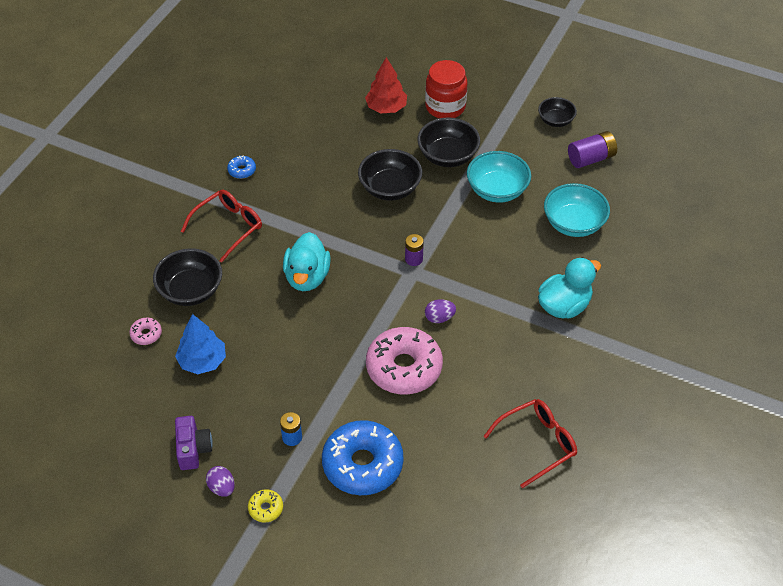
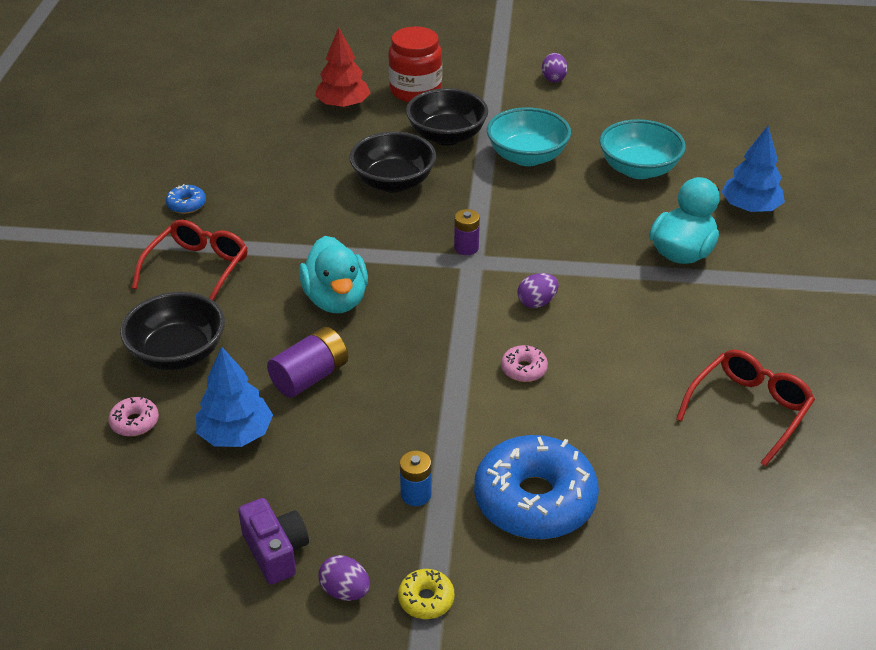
camera: 20 degrees left, 10 degrees down
pink donut [366,327,443,394] -> pink donut [501,345,548,382], size x0.42
black bowl [538,97,577,127] -> purple egg [542,53,568,83]
purple battery [568,131,617,168] -> purple battery moved to [267,327,348,398]
none -> blue tree [721,126,785,212]

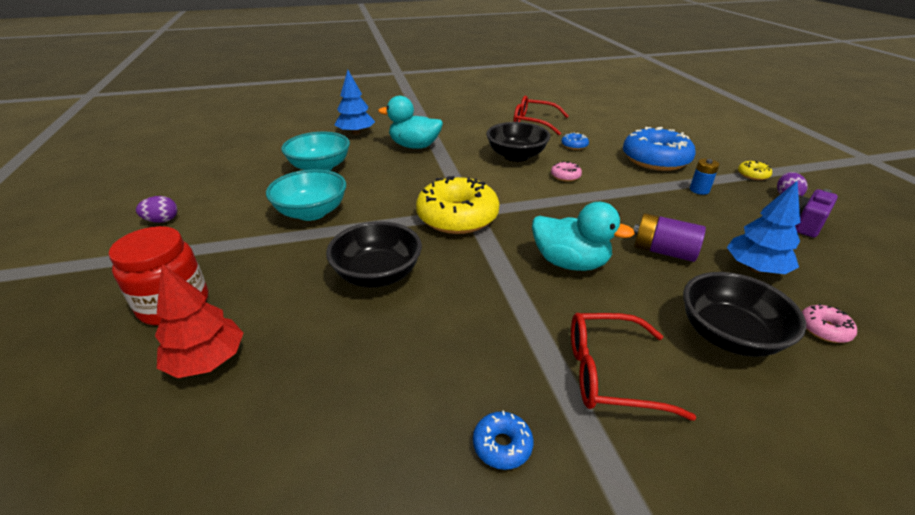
camera: 110 degrees left, 5 degrees down
turquoise duck [299,236,368,313] -> turquoise duck turned 60 degrees clockwise [532,202,635,271]
black bowl [406,88,488,145] -> black bowl moved to [486,122,550,162]
purple battery [454,209,480,255] -> yellow donut [416,176,500,234]
purple egg [517,273,559,308] -> none
none -> blue donut [561,132,589,150]

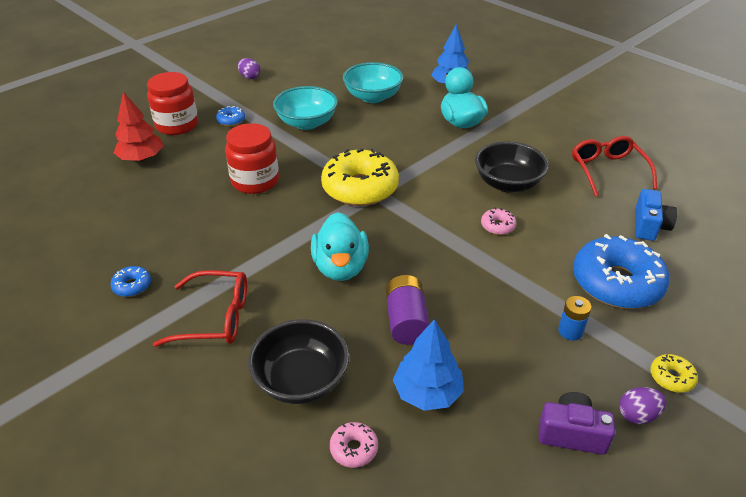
camera: 60 degrees right, 5 degrees up
black bowl [326,221,422,287] -> red jar [225,123,279,194]
blue donut [561,132,589,150] -> blue donut moved to [216,106,245,126]
red glasses [571,313,696,421] -> red glasses turned 120 degrees clockwise [153,270,247,347]
none -> blue camera [635,189,677,241]

